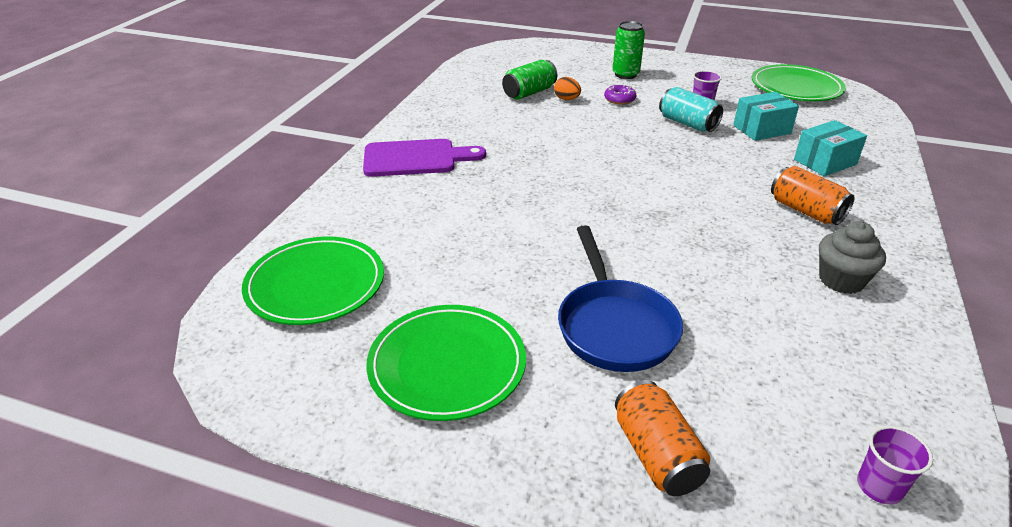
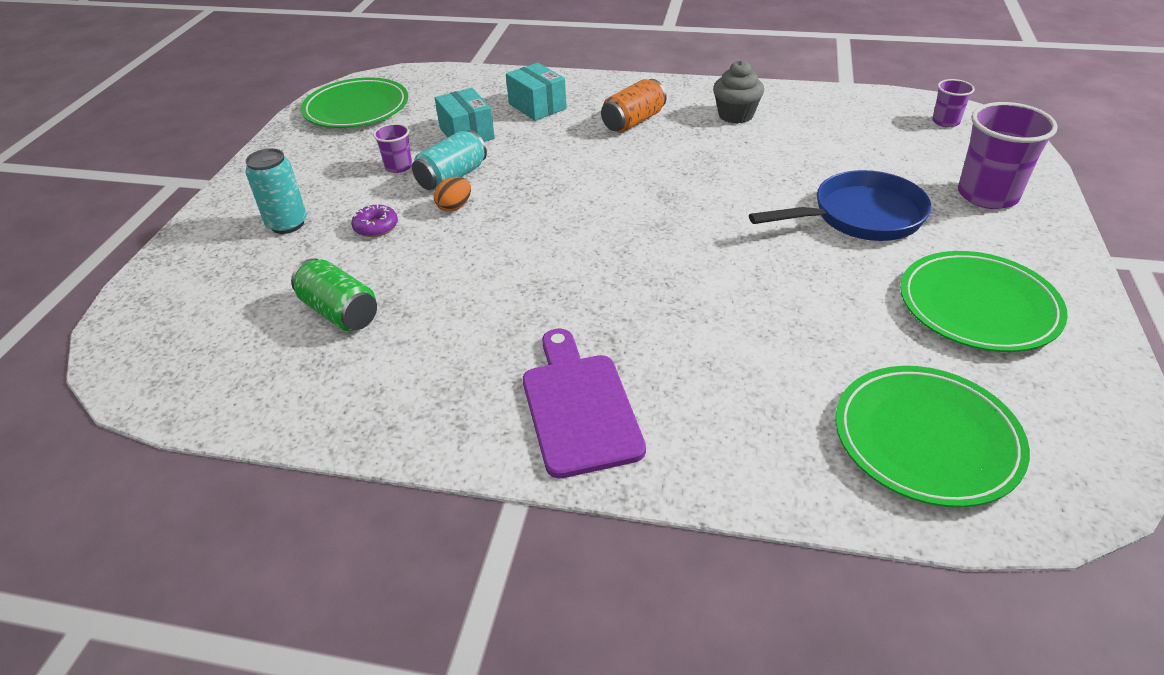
camera: 95 degrees left, 5 degrees up
orange egg [554,77,581,100] -> orange egg moved to [434,177,471,212]
green can [612,21,645,79] -> turquoise can [245,148,307,234]
orange can [615,380,710,496] -> purple cup [958,102,1058,209]

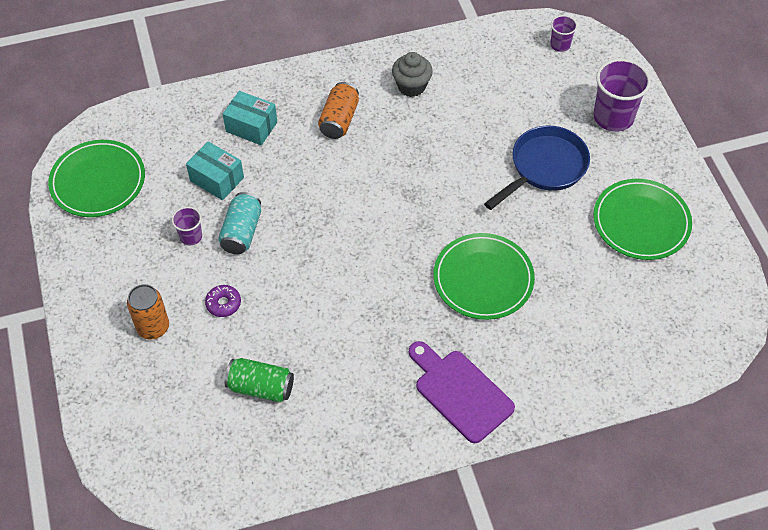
camera: 30 degrees left, 15 degrees up
turquoise can [245,148,307,234] -> orange can [127,284,169,339]
orange egg [434,177,471,212] -> none
green plate [836,366,1030,507] -> green plate moved to [433,233,535,320]

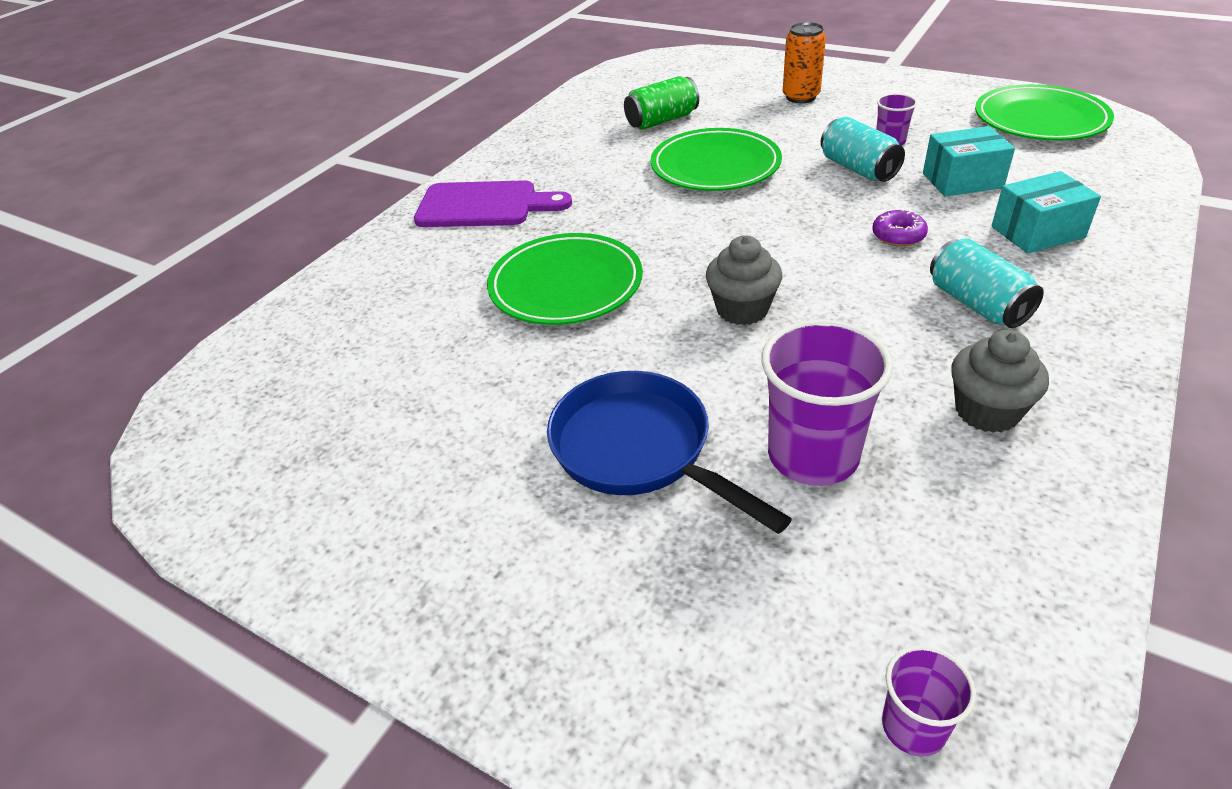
camera: 140 degrees right, 15 degrees down
purple donut [205,285,241,317] -> purple donut moved to [872,209,928,247]
orange can [318,82,359,139] -> turquoise can [930,238,1044,328]
blue pan [484,126,590,210] -> blue pan turned 135 degrees clockwise [547,371,792,534]
purple cup [593,59,651,132] -> purple cup moved to [761,320,893,486]
green plate [593,179,692,260] -> green plate moved to [651,128,782,191]
none -> grey cupcake [706,235,782,325]

